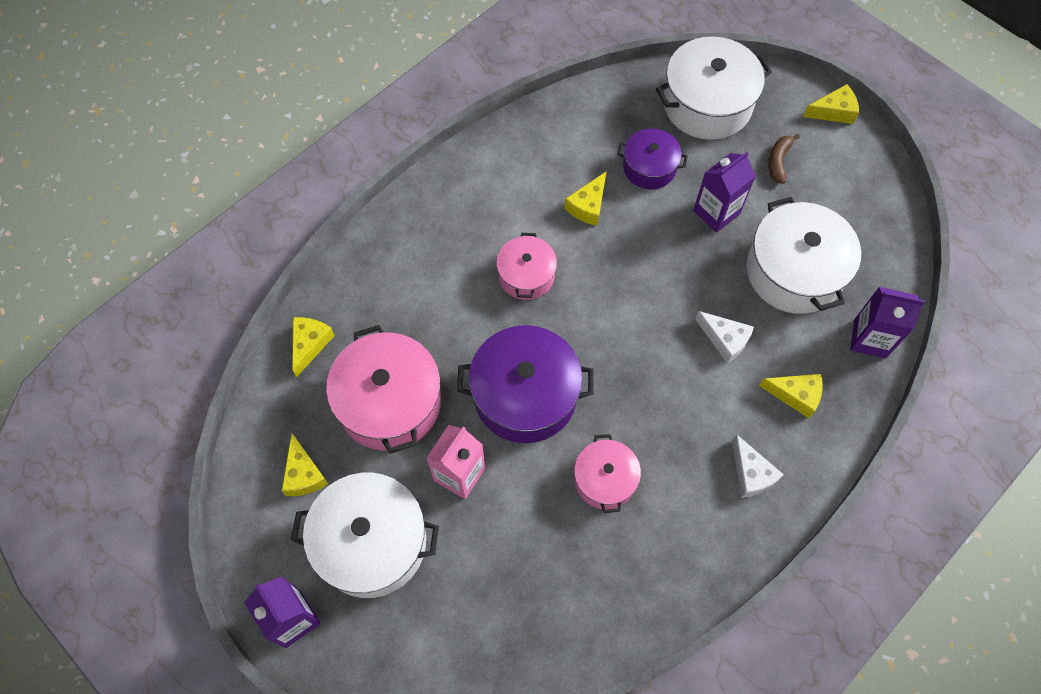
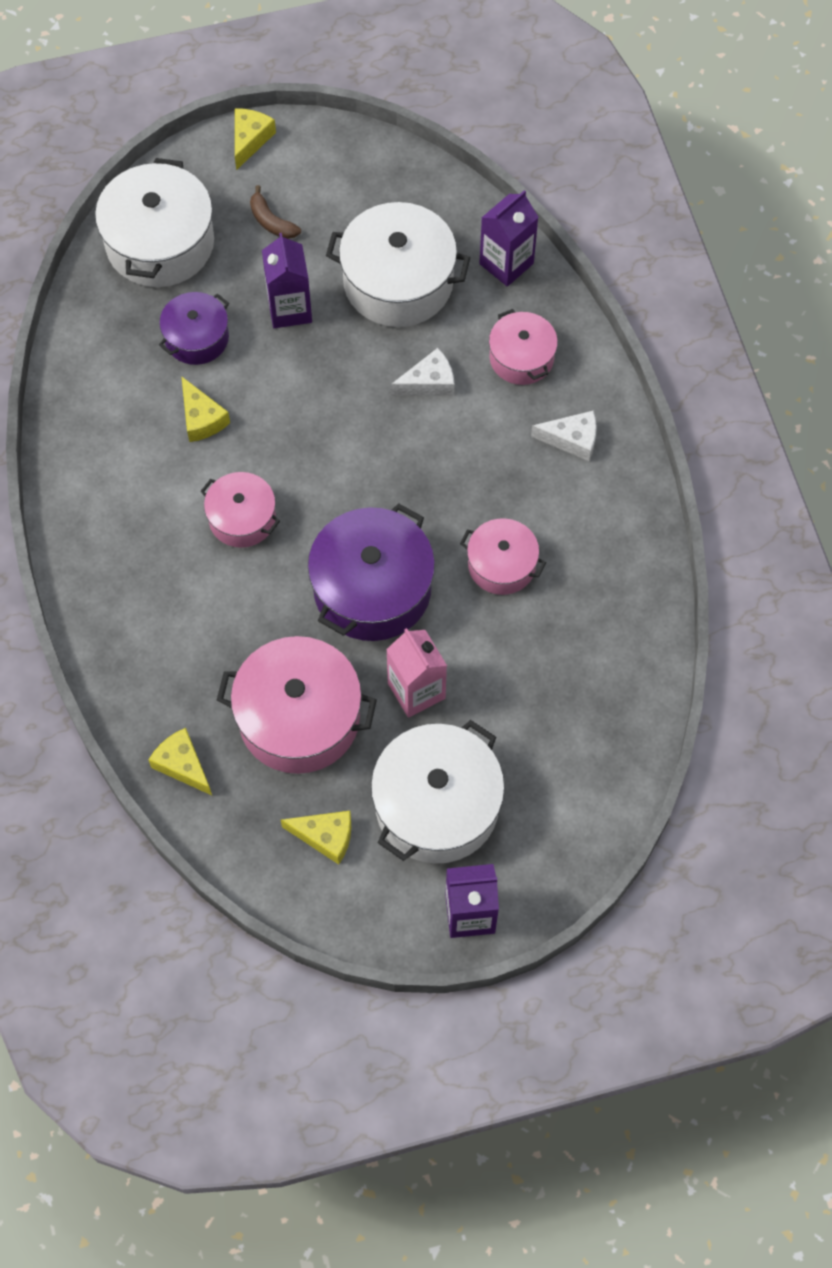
camera: 60 degrees left, 0 degrees up
yellow cheese [759,374,822,418] -> pink pot [489,309,558,385]

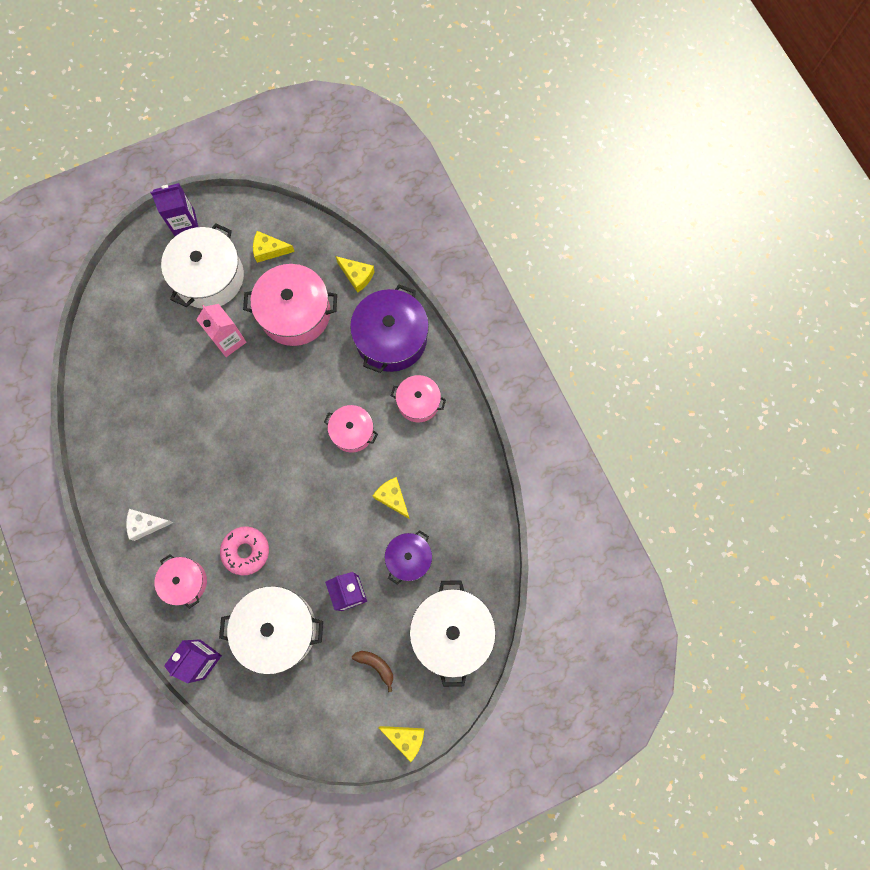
camera: 170 degrees right, 10 degrees up
yellow cheese [235,108,276,170] -> yellow cheese turned 75 degrees counterclockwise [379,726,424,762]
purple pot [308,503,435,641] -> purple pot moved to [350,284,429,373]
white cheese [391,348,454,396] -> pink donut [220,526,269,575]
pink pot [460,518,546,595] -> pink pot moved to [391,375,446,422]

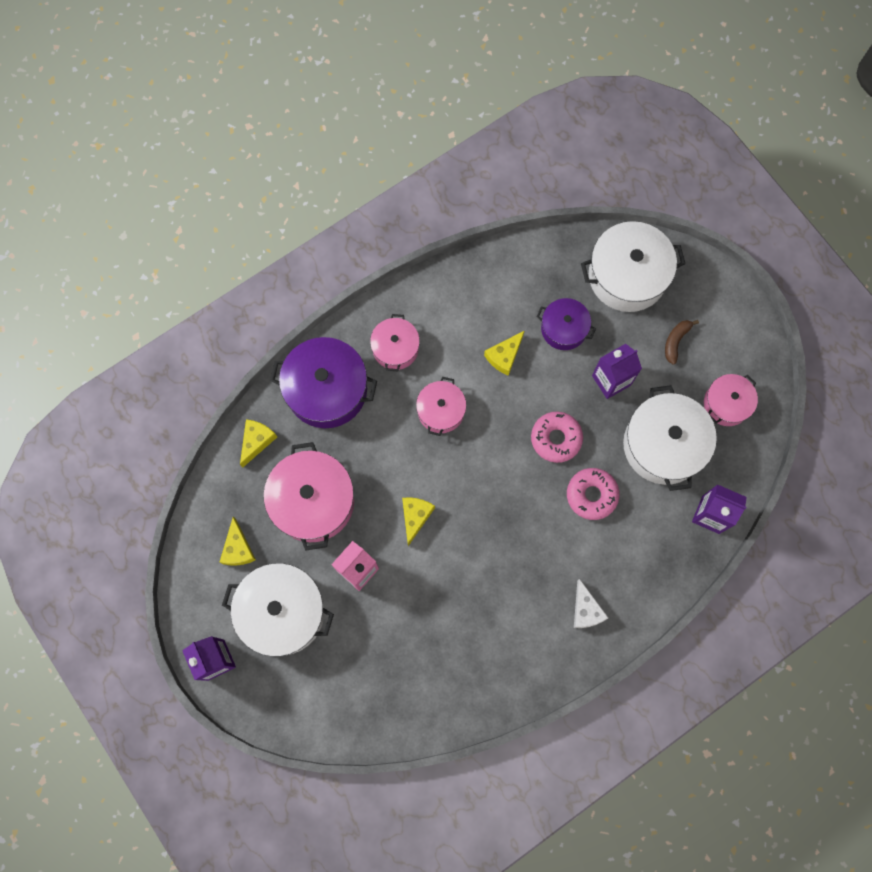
camera: 100 degrees left, 0 degrees up
pink pot [154,554,207,609] -> pink pot moved to [704,374,758,426]
yellow cheese [379,726,424,762] -> yellow cheese moved to [402,497,435,546]
none -> pink donut [531,412,583,463]

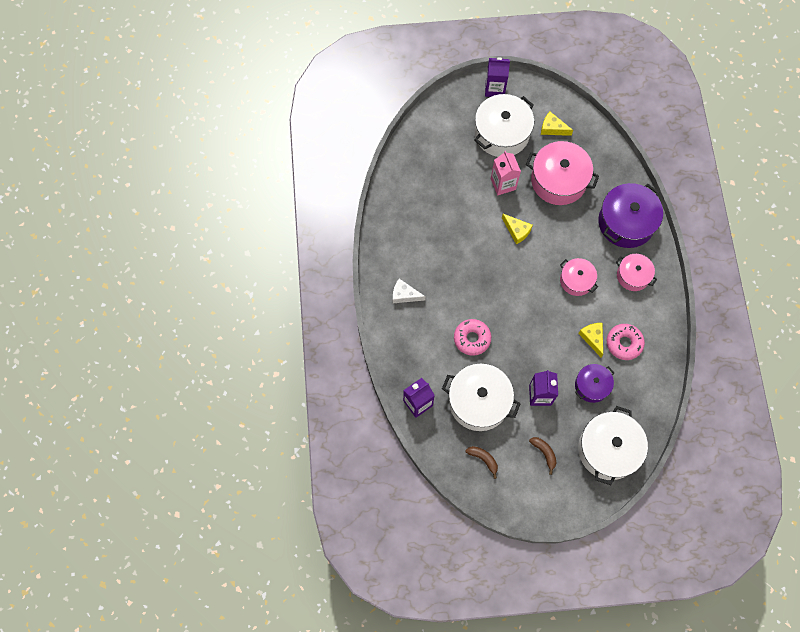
camera: 120 degrees right, 5 degrees down
yellow cheese [240,419,277,468] -> none
pink donut [531,412,583,463] -> pink donut moved to [607,324,645,360]
pink pot [704,374,758,426] -> brown banana [465,446,498,479]

